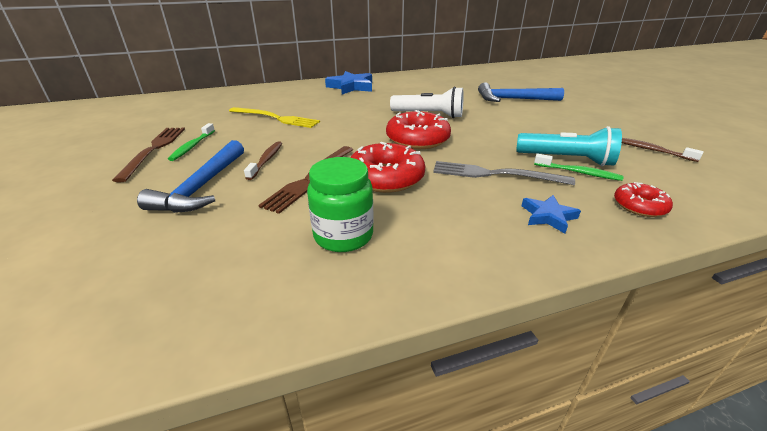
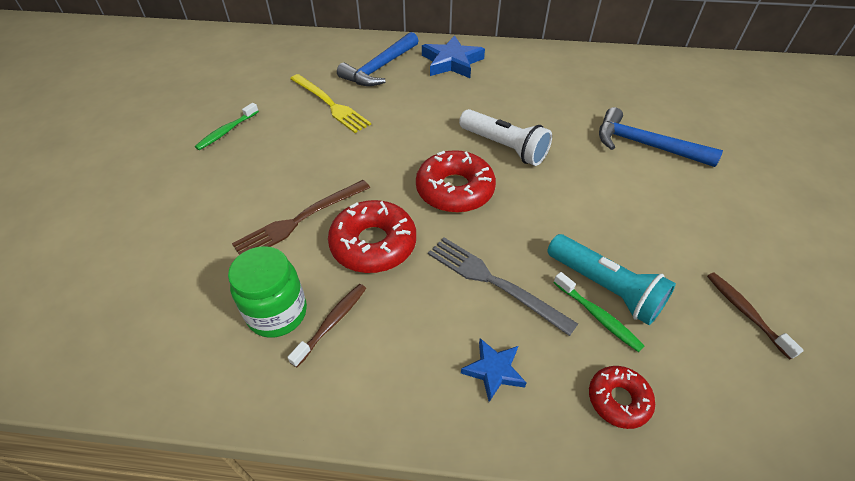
camera: 25 degrees right, 15 degrees up
brown fork [112,128,185,182] -> none
blue hammer [137,140,244,213] -> blue hammer moved to [337,32,418,86]
brown toothbrush [244,141,282,180] -> brown toothbrush moved to [287,284,366,368]

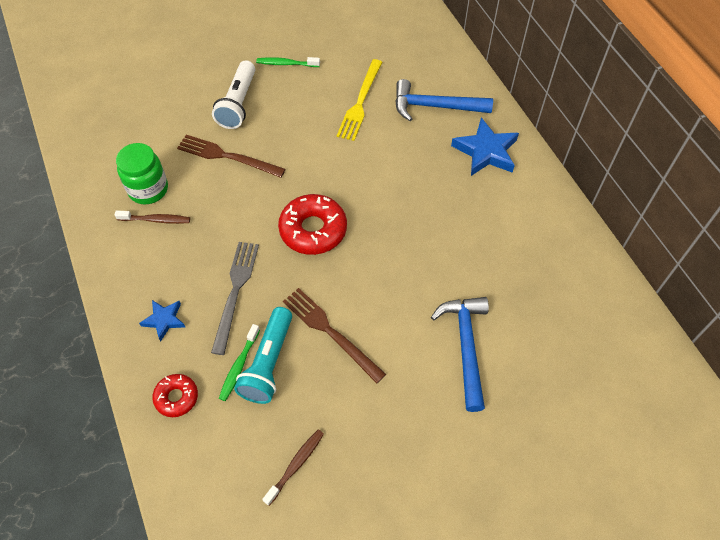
camera: 60 degrees right, 10 degrees up
red donut [328,200,416,273] -> none
white flashlight [459,109,552,166] -> white flashlight moved to [212,60,255,129]
none -> brown fork [283,288,386,383]

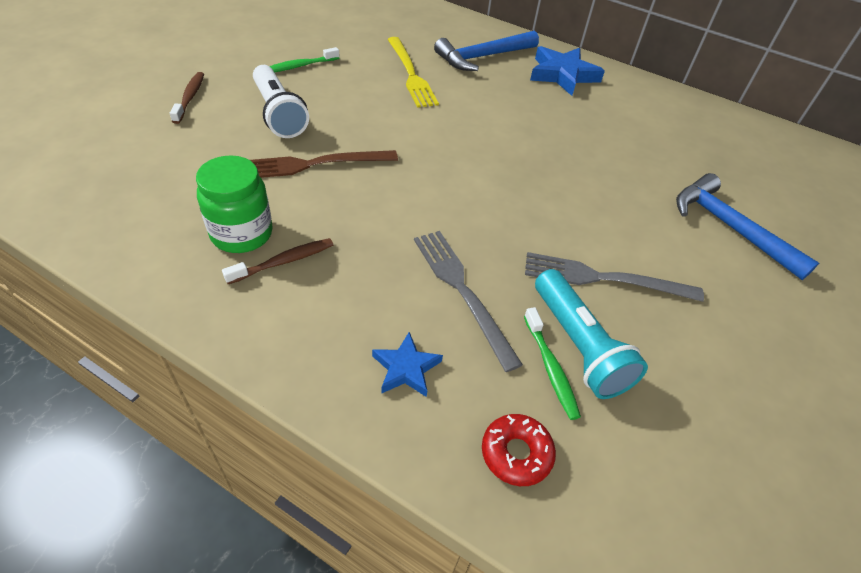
camera: 40 degrees left, 10 degrees down
brown toothbrush [262,430,324,506] -> brown toothbrush moved to [170,72,204,124]
red donut [278,194,347,255] -> none
brown fork [283,288,386,383] -> grey fork [525,252,704,302]

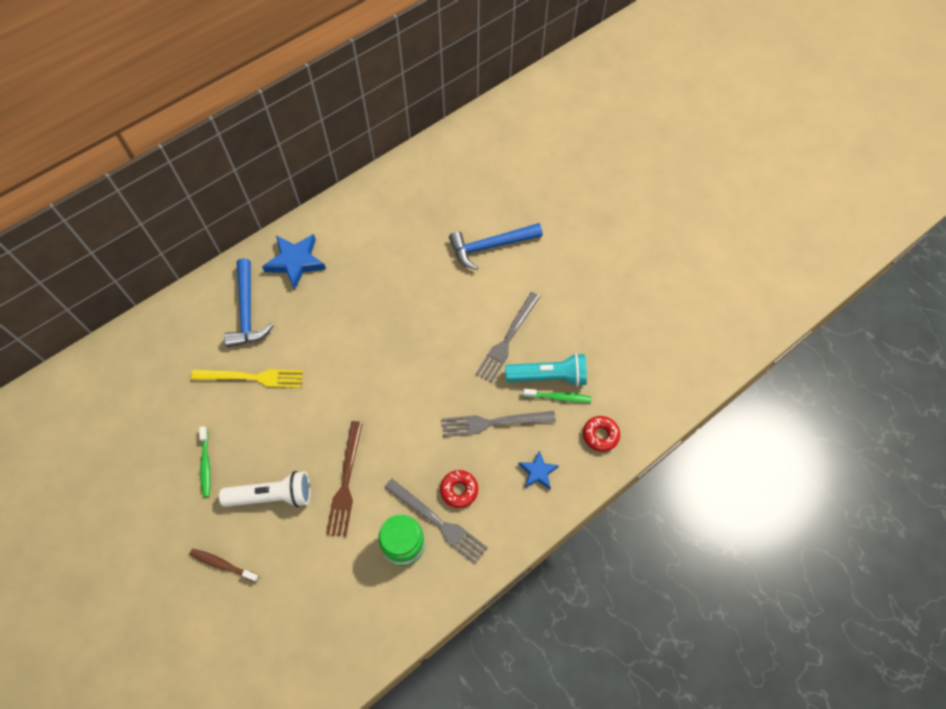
camera: 65 degrees left, 15 degrees up
brown toothbrush [222,238,333,284] -> grey fork [384,479,488,564]
none -> red donut [440,470,478,508]

